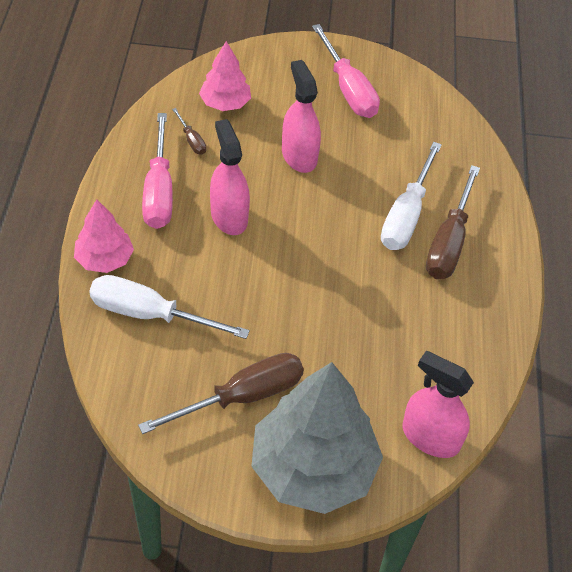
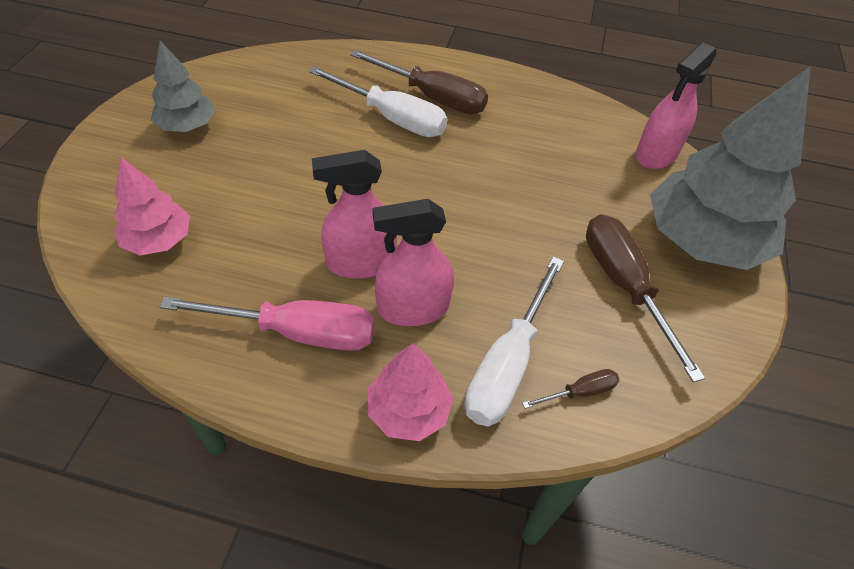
camera: 80 degrees left, 0 degrees up
brown screwdriver [172,108,206,155] -> brown screwdriver moved to [522,369,619,409]
pink spray bottle [282,60,321,173] -> pink spray bottle moved to [372,199,454,326]
pink screwdriver [312,24,380,118] -> grey tree [151,41,216,132]

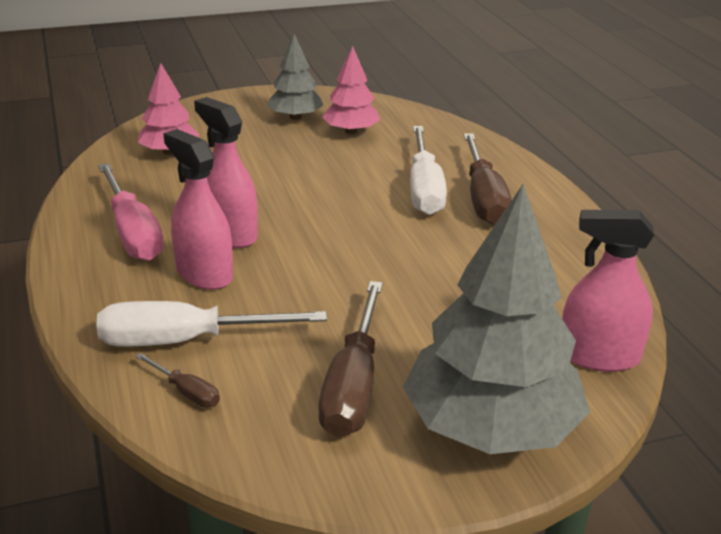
camera: 60 degrees right, 20 degrees down
pink tree [368,343,453,441] -> pink tree moved to [322,46,380,134]
brown screwdriver [586,214,705,382] -> brown screwdriver turned 150 degrees clockwise [319,281,383,437]

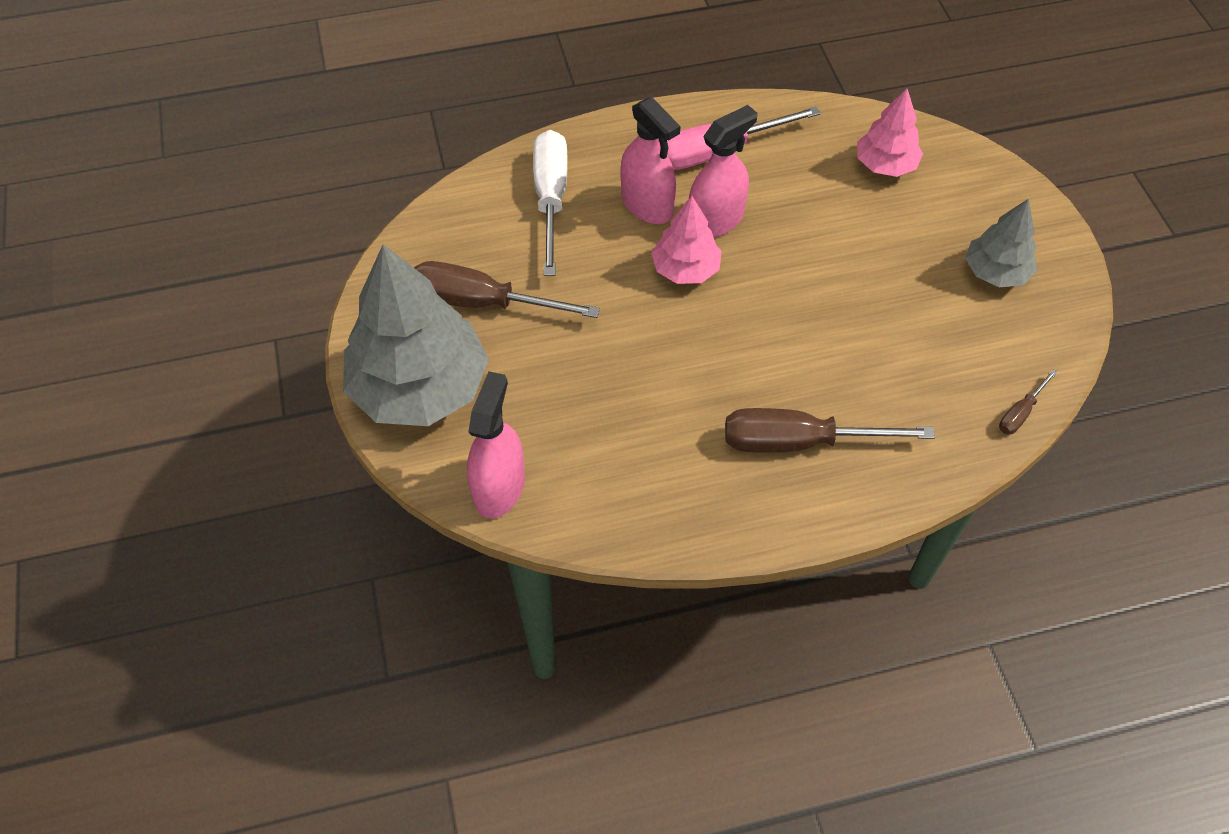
camera: 95 degrees right, 25 degrees up
brown screwdriver [135,353,220,408] -> brown screwdriver moved to [999,369,1057,435]
pink spray bottle [163,129,233,290] -> pink spray bottle turned 90 degrees clockwise [621,97,681,224]
pink tree [322,46,380,134] -> pink tree moved to [651,196,722,284]
white screwdriver [410,126,447,215] -> none

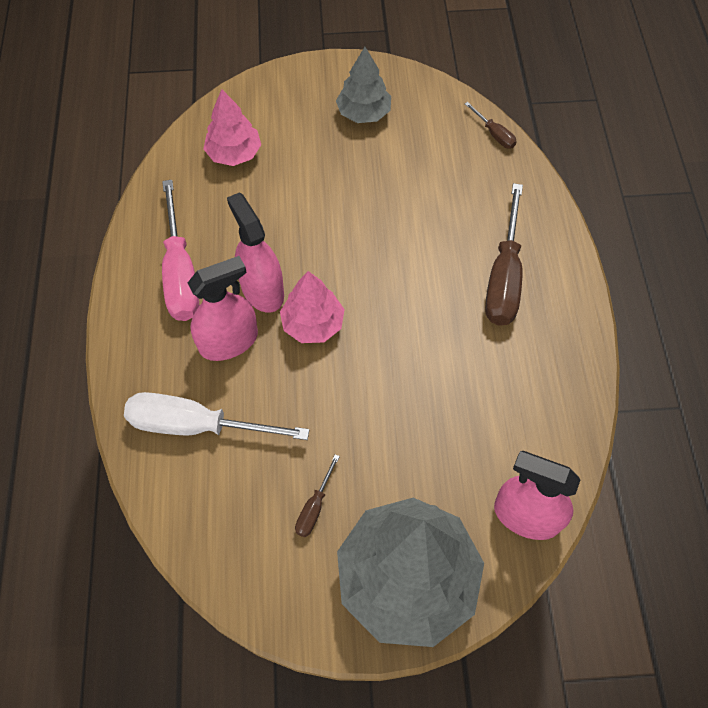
camera: 80 degrees left, 5 degrees up
brown screwdriver [414,261,600,318] -> brown screwdriver [295,454,340,537], size x0.47

